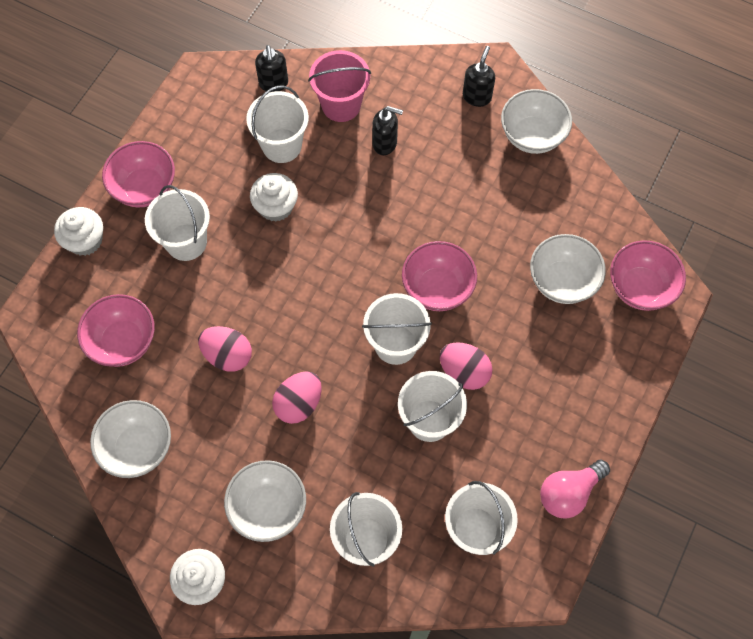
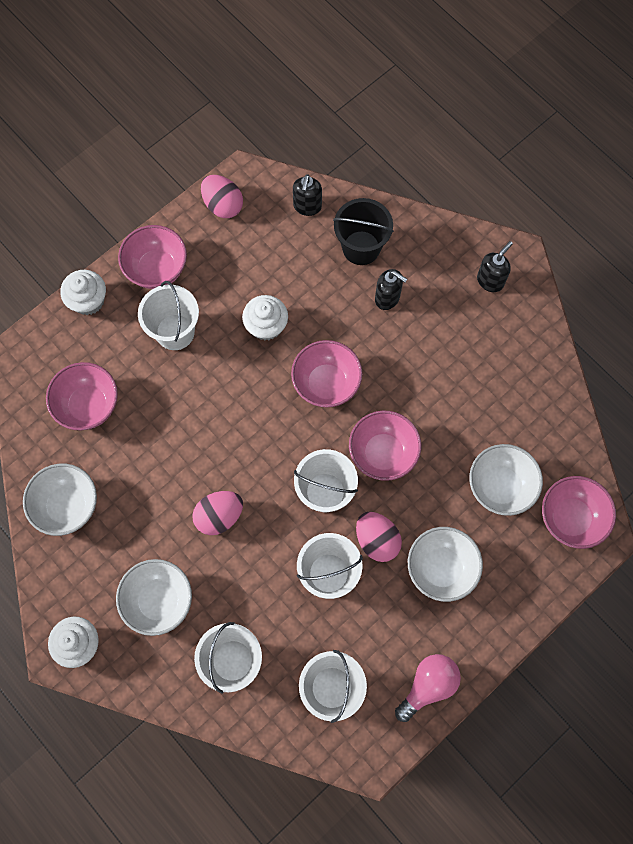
camera: 20 degrees right, 5 degrees up
pink egg [198,326,252,372] -> pink egg moved to [201,175,243,218]
white bucket [246,86,309,163] -> none
pink bucket [308,50,371,122] -> black bucket [333,198,394,265]
white bowl [501,89,572,154] -> white bowl moved to [408,527,483,602]
pink light bulb [540,460,610,519] -> pink light bulb turned 150 degrees clockwise [395,654,461,722]
none -> pink bowl [291,340,362,408]

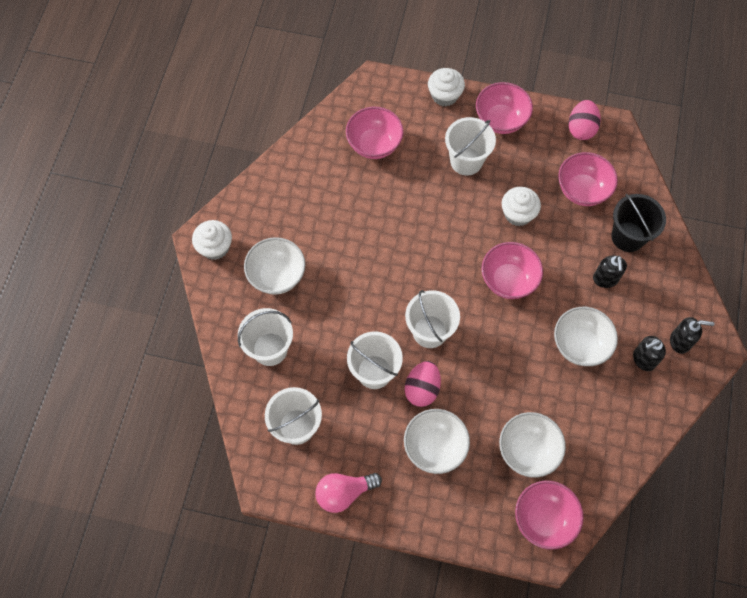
camera: 55 degrees right, 5 degrees down
white bowl [23,464,97,536] -> white bowl moved to [554,307,618,366]
pink egg [192,491,243,535] -> none
black soap dispenser [293,174,322,216] -> black soap dispenser moved to [633,336,666,371]
pink bowl [349,410,421,481] -> pink bowl moved to [558,152,618,206]
pink light bulb [395,654,461,722] -> pink light bulb turned 150 degrees clockwise [315,473,382,513]

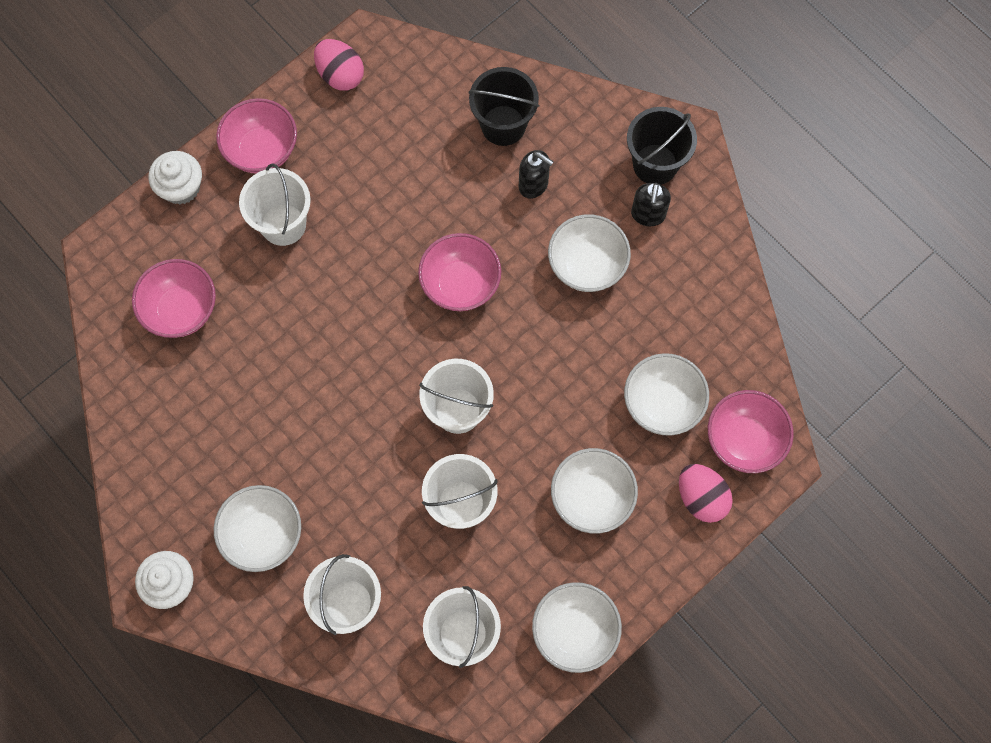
camera: 55 degrees left, 5 degrees up
pink light bulb [315,473,382,513] -> white bowl [532,582,622,673]
pink egg [405,361,441,407] -> pink egg moved to [679,464,733,523]
white cupcake [502,187,541,226] -> none
pink bowl [558,152,618,206] -> none
black soap dispenser [670,317,714,354] -> black bucket [627,107,697,185]

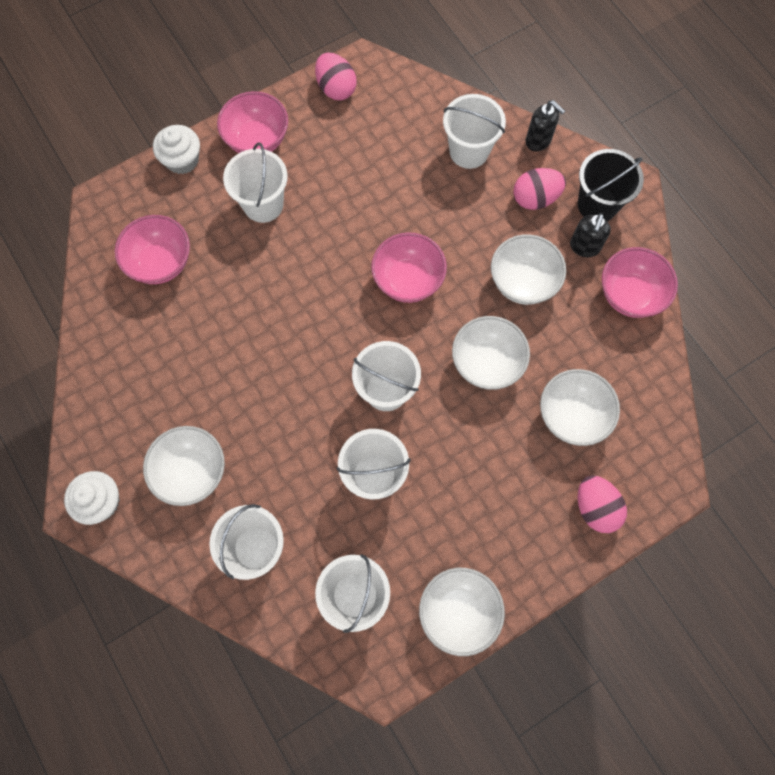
camera: 10 degrees right, 0 degrees up
black bucket [469,67,539,146] -> white bucket [443,94,506,169]
black soap dispenser [519,150,554,199] -> black soap dispenser moved to [526,100,565,152]
white bowl [551,448,638,534] -> white bowl moved to [452,316,530,390]
pink bowl [708,390,794,473] -> pink bowl moved to [602,247,678,318]
none -> pink egg [513,168,566,210]

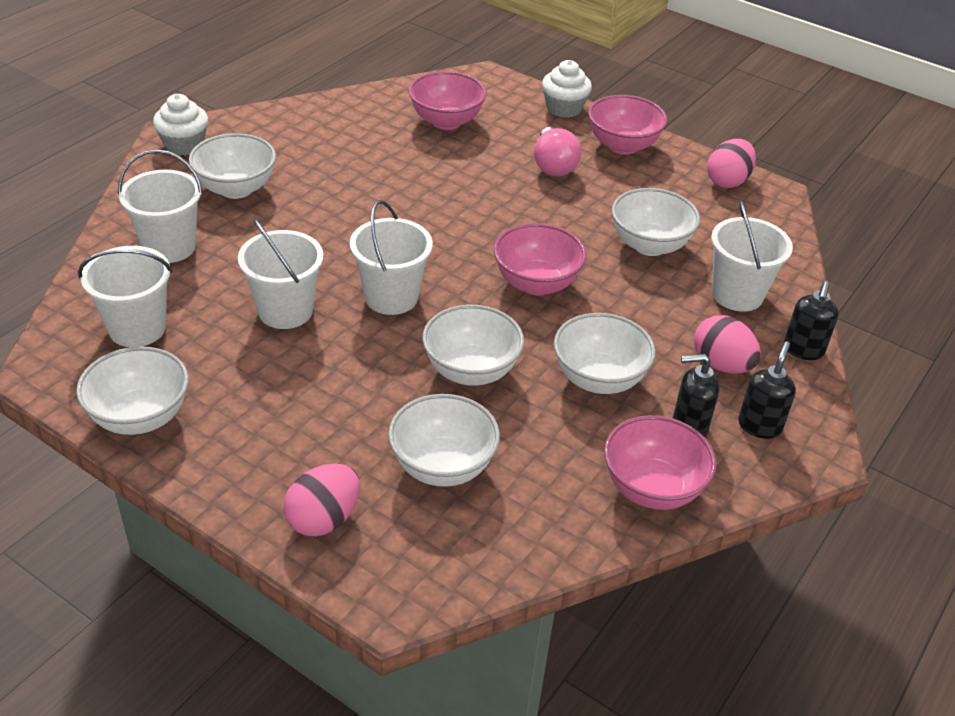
camera: 65 degrees right, 30 degrees down
white bucket [223,142,288,223] -> pink light bulb [534,127,581,176]
black bucket [578,149,644,221] -> black soap dispenser [738,342,796,439]
none -> white bowl [612,188,700,256]

